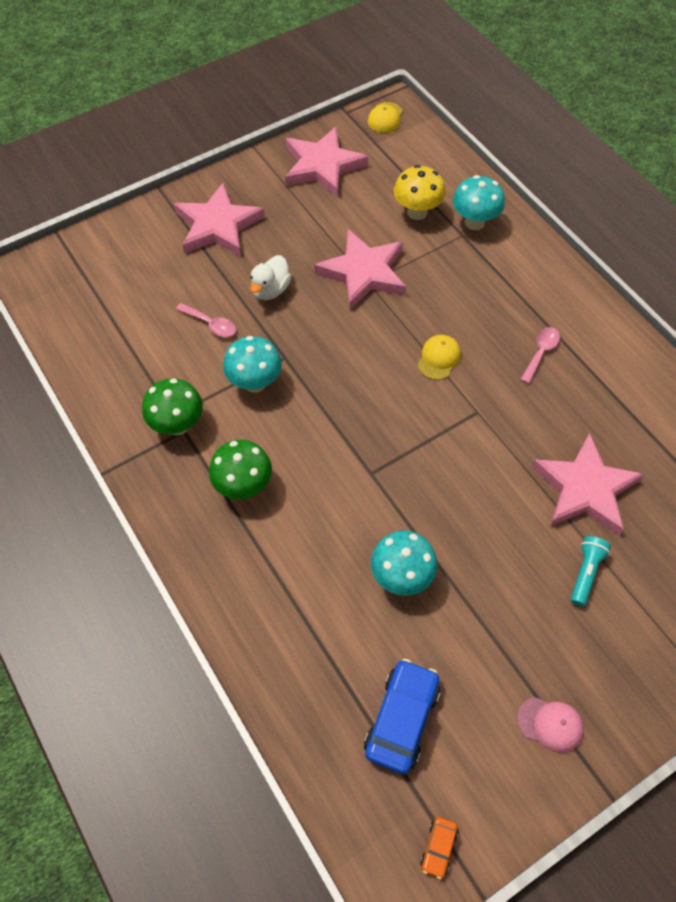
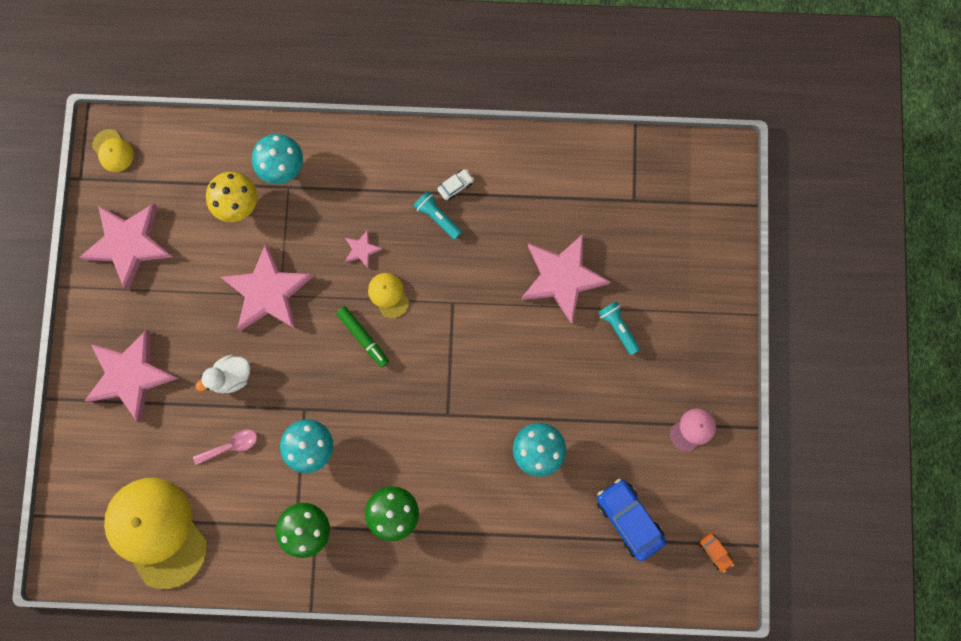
camera: 55 degrees left, 20 degrees up
white duck [250,255,291,300] -> white duck turned 90 degrees clockwise [195,355,250,393]
pink spoon [520,327,560,384] -> turquoise flashlight [414,191,462,240]
none -> yellow cap [104,478,207,589]
none -> green marker [336,306,389,367]
none -> pink star [345,230,383,269]
none -> white car [438,169,474,201]

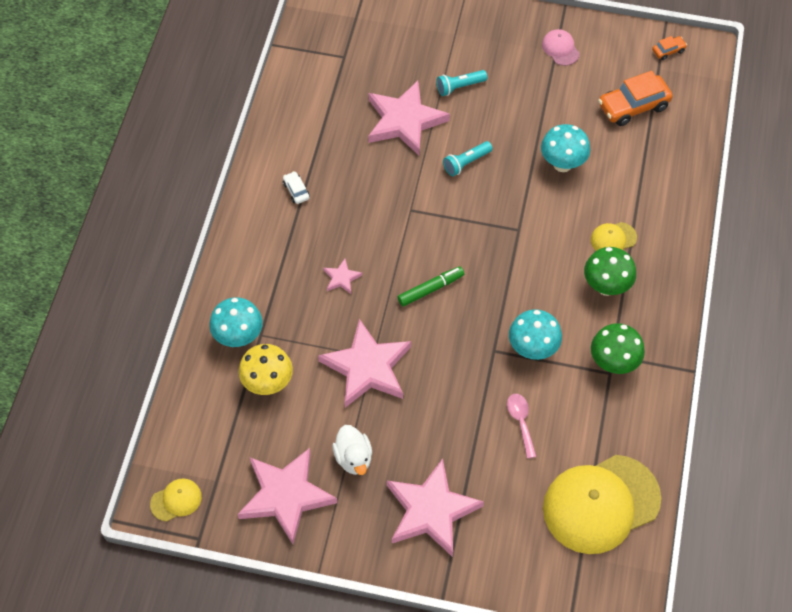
camera: 80 degrees left, 20 degrees down
white duck [195,355,250,393] -> white duck moved to [332,425,372,475]
yellow cap [368,273,409,318] -> yellow cap moved to [591,222,637,251]
turquoise flashlight [414,191,462,240] -> turquoise flashlight moved to [443,141,493,176]
blue car [597,479,666,561] -> orange car [598,71,673,126]

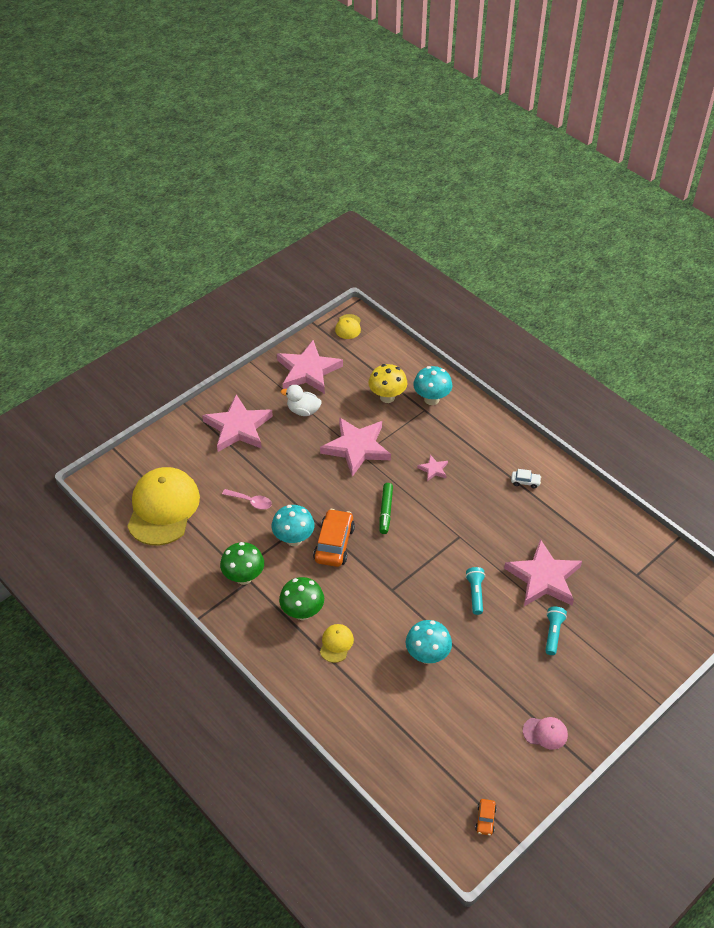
camera: 125 degrees right, 10 degrees down
orange car [598,71,673,126] -> orange car moved to [313,509,355,567]

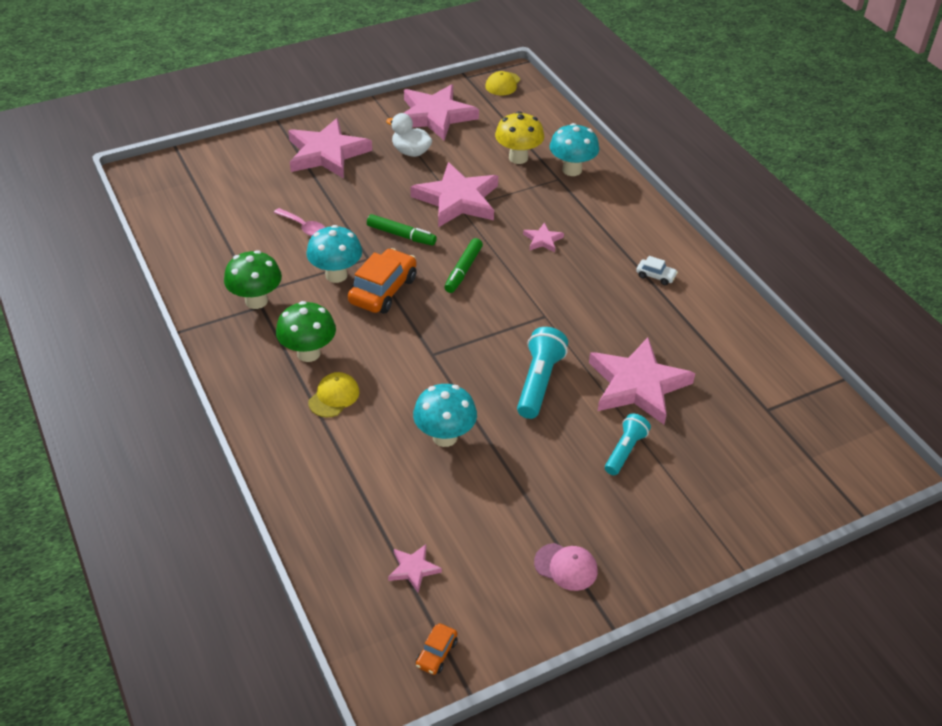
camera: 15 degrees right, 5 degrees down
yellow cap [127,467,200,545] -> none
turquoise flashlight [465,567,485,615] -> turquoise flashlight [517,327,568,419], size x1.52
none -> green marker [367,214,437,246]
none -> pink star [388,544,442,592]

